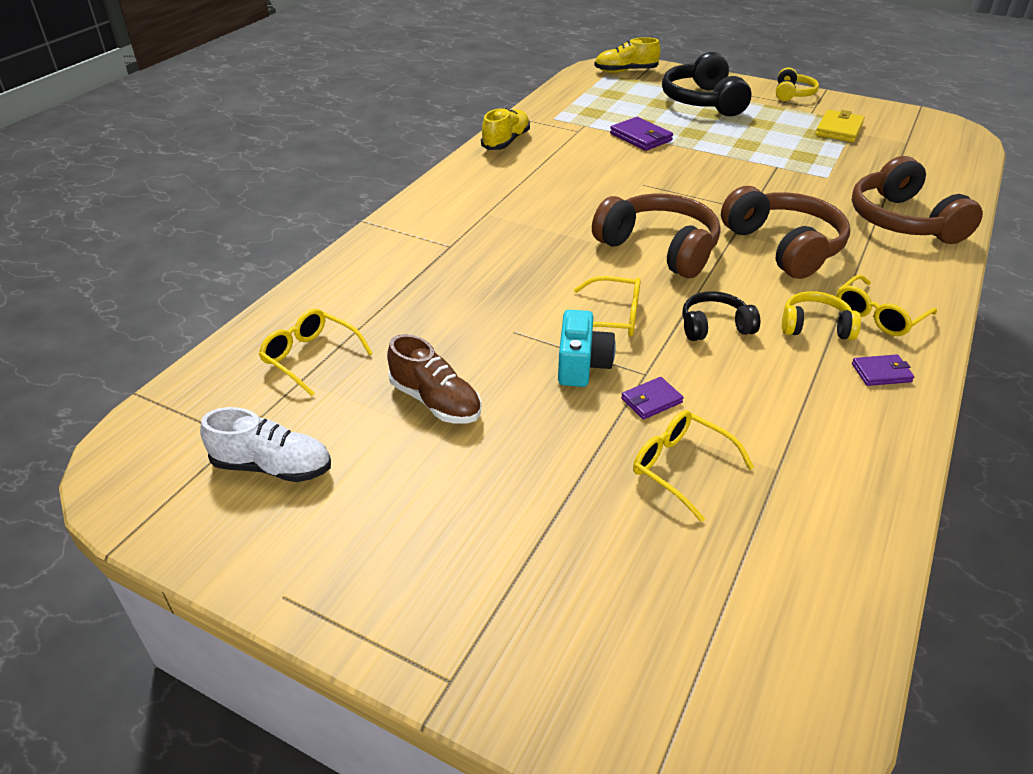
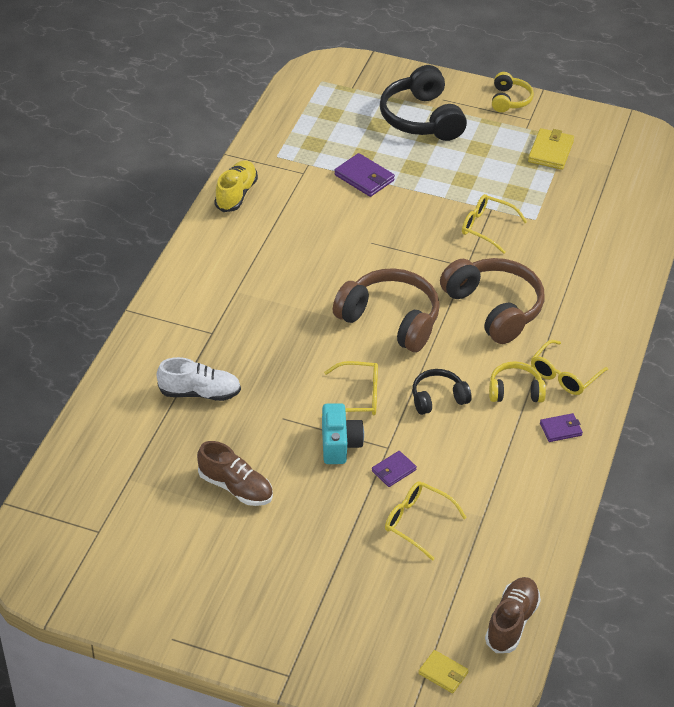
camera: 10 degrees left, 5 degrees up
white shoe [200,407,331,482] -> white shoe moved to [157,357,241,401]
yellow glasses [259,309,373,396] -> yellow glasses moved to [462,194,527,254]
yellow shoe [594,37,660,73] -> none
brown headphones [852,156,983,244] -> none
none -> yellow wallet [419,650,469,693]
none -> brown shoe [485,577,541,653]

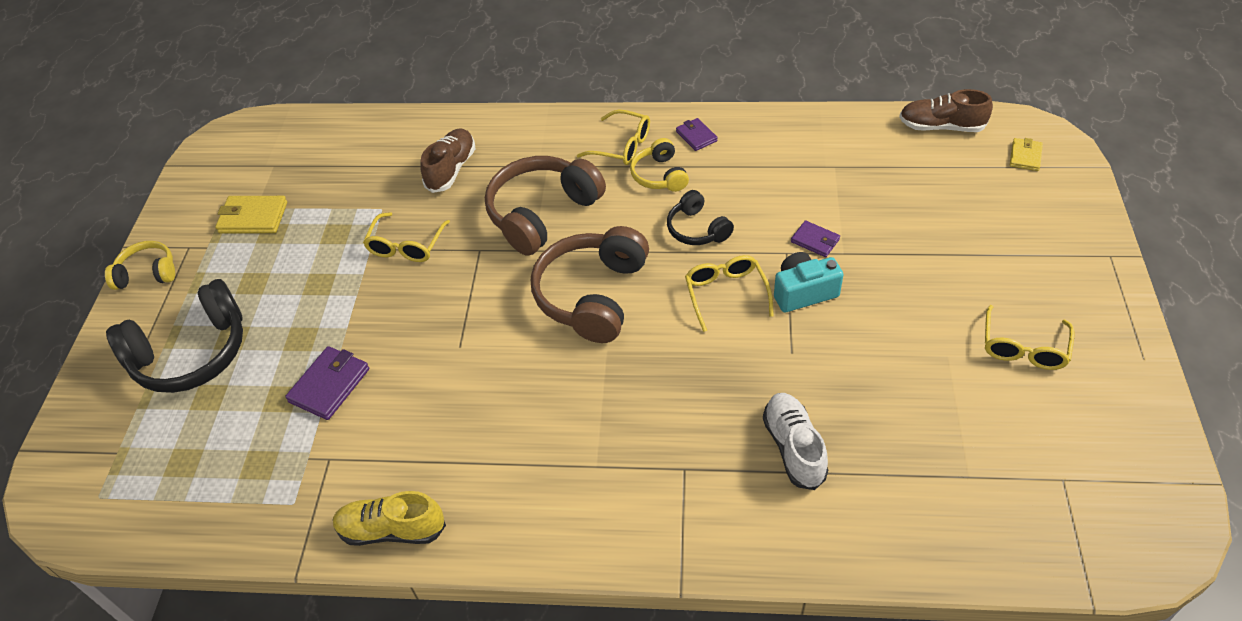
camera: 100 degrees left, 5 degrees up
brown shoe [197,441,273,506] -> brown shoe moved to [420,129,475,193]
yellow glasses [385,481,467,561] -> yellow glasses moved to [985,305,1074,370]

